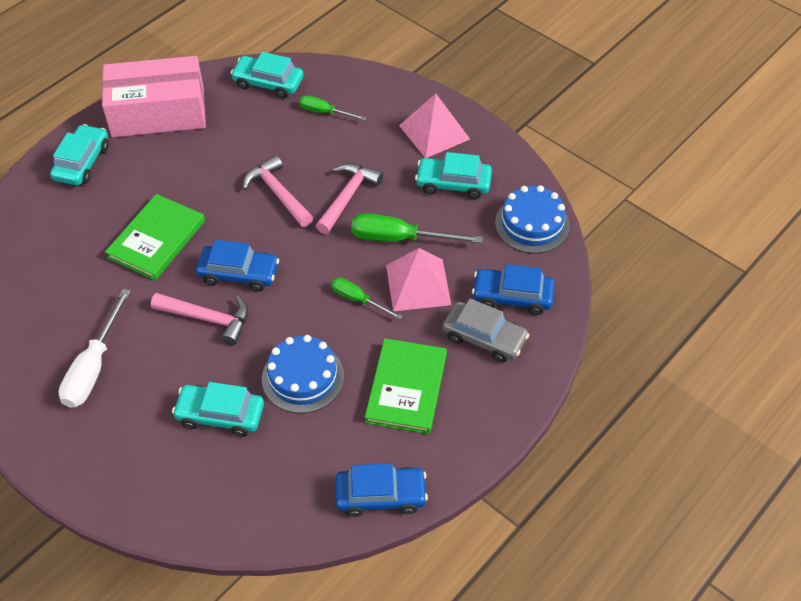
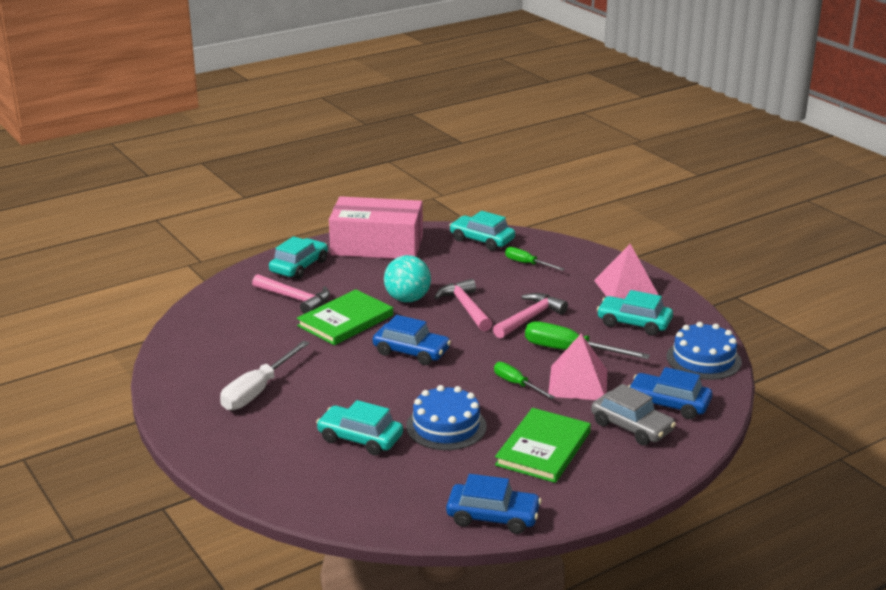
camera: 15 degrees right, 25 degrees down
pink hammer [151,293,248,345] -> pink hammer moved to [252,274,330,314]
none -> turquoise ball [384,255,431,302]

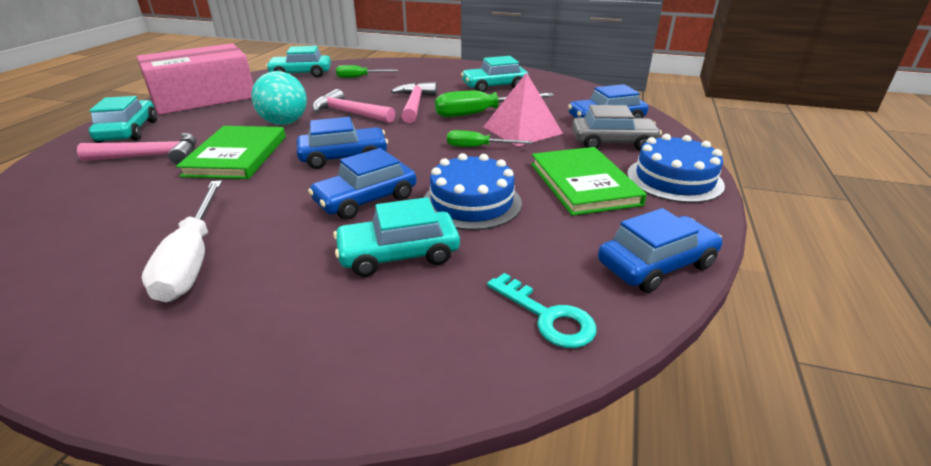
camera: 40 degrees left, 5 degrees up
pink pyramid [594,244,658,299] -> none
blue cake [666,322,742,380] -> blue cake moved to [627,134,725,203]
none -> blue car [308,148,417,220]
none -> turquoise key [487,273,597,348]

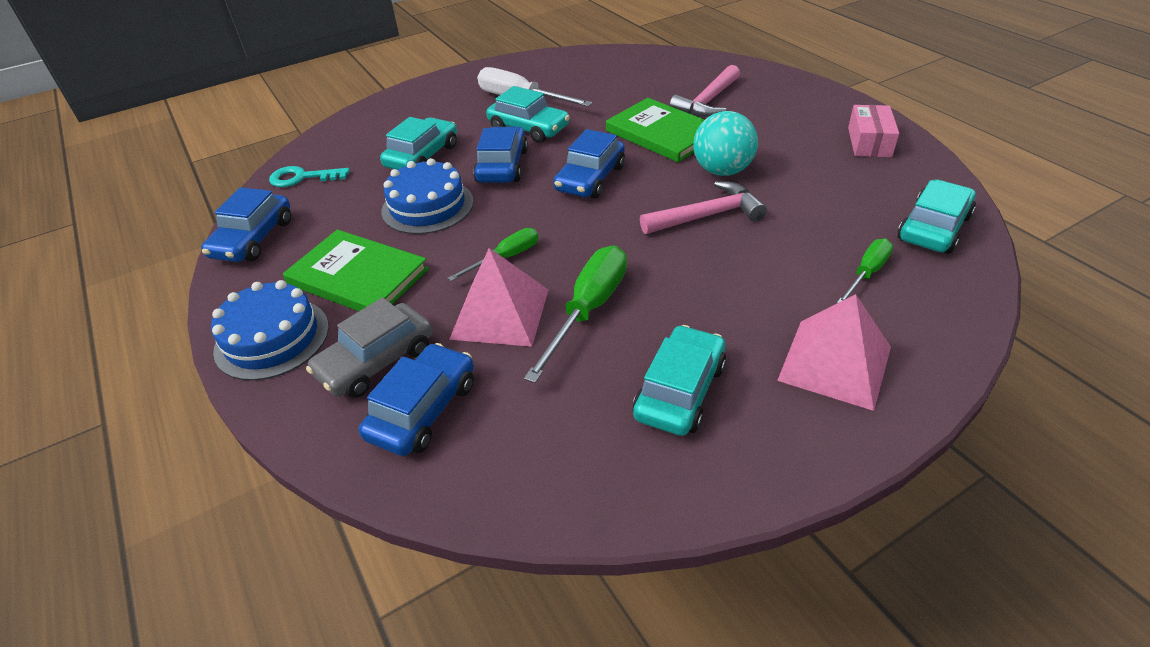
camera: 135 degrees right, 10 degrees up
turquoise car [89,96,157,143] -> turquoise car moved to [486,86,570,143]
pink box [137,43,253,115] -> pink box [848,105,899,157], size x0.48
pink hammer [391,82,437,123] -> none
none -> pink pyramid [777,294,891,411]

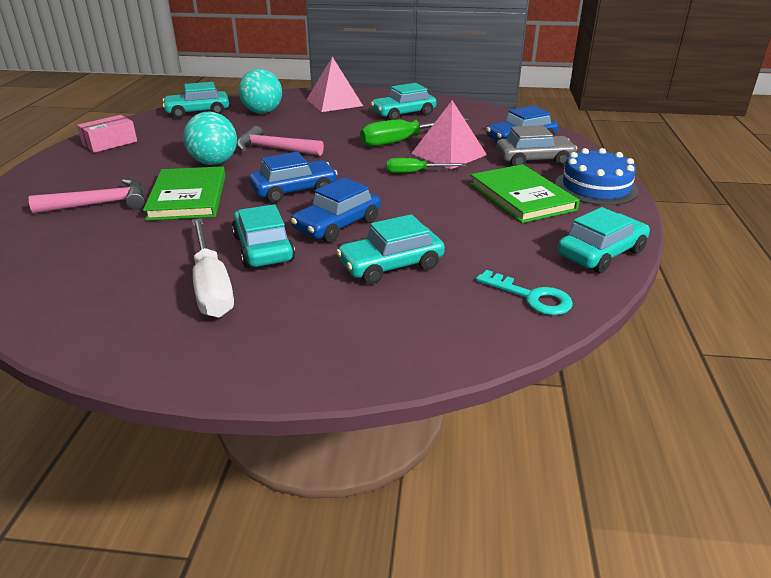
camera: 145 degrees left, 10 degrees down
blue car [201,187,291,262] -> turquoise car [557,207,650,273]
blue cake [382,158,473,234] -> none
green screwdriver [837,238,893,303] -> turquoise ball [239,69,282,114]

